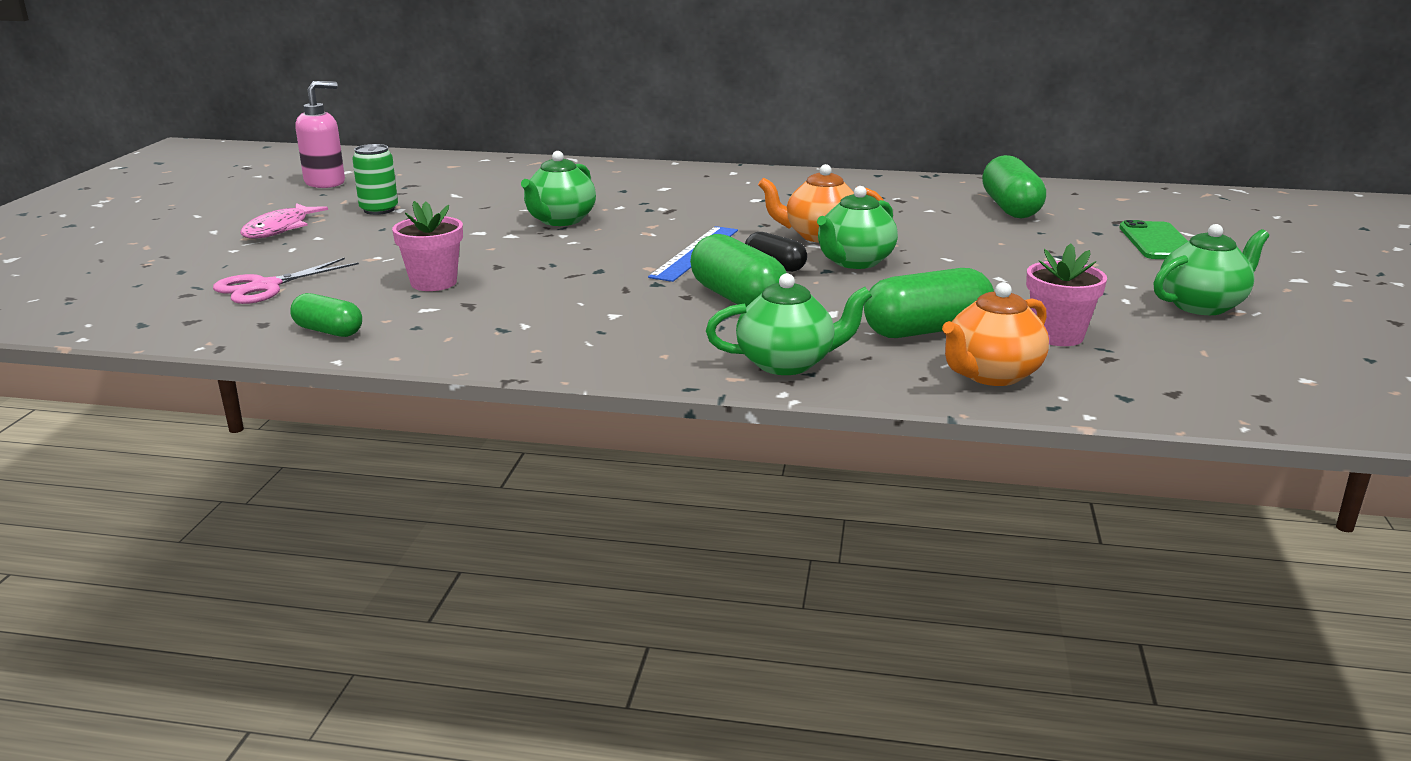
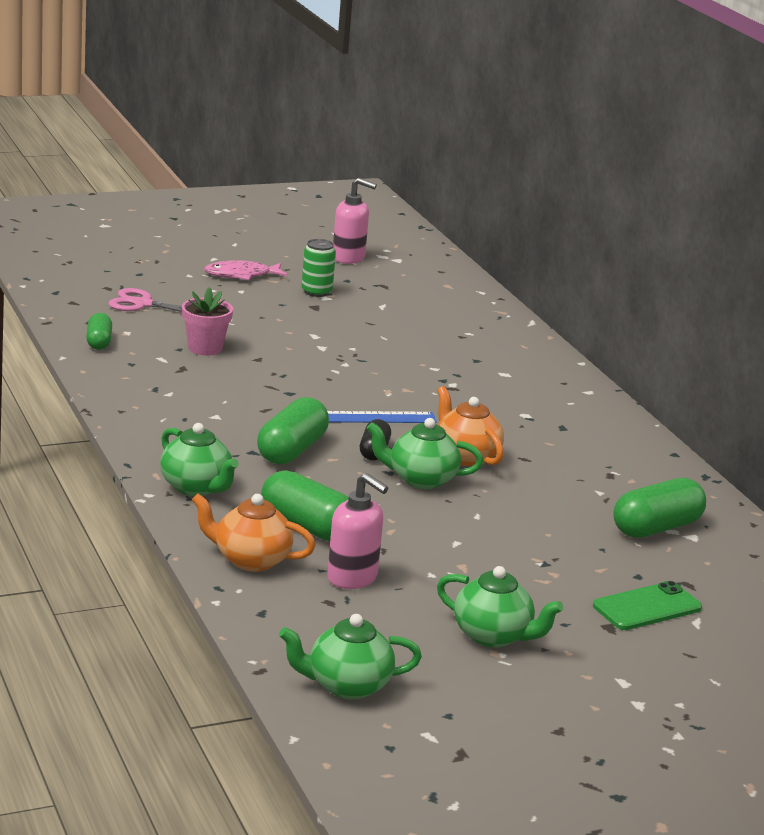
camera: 55 degrees right, 0 degrees up
green teapot [521,151,596,226] -> green teapot moved to [279,614,422,699]
pink flower pot [1026,244,1107,346] -> pink soap dispenser [327,473,388,589]

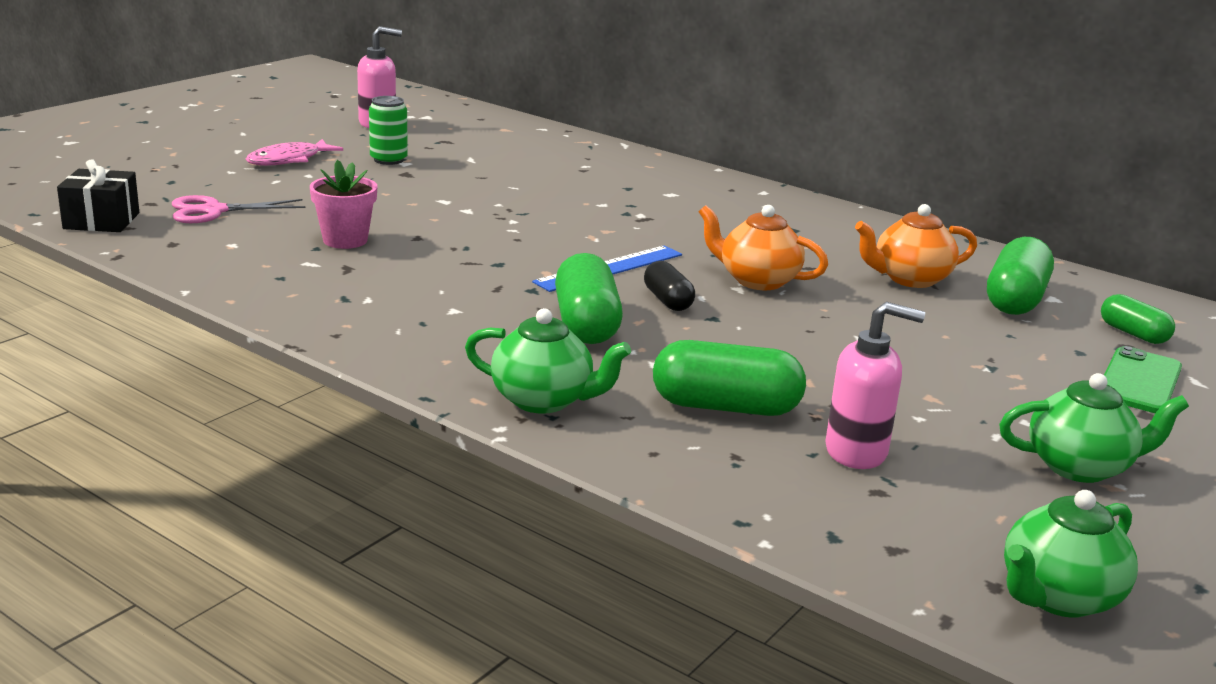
camera: 30 degrees left, 0 degrees up
green capsule [86,313,112,350] -> green capsule moved to [1101,294,1175,344]
orange teapot [192,494,316,572] -> orange teapot moved to [855,204,977,288]
green teapot [367,418,483,489] -> none
none -> black gift [57,159,139,232]

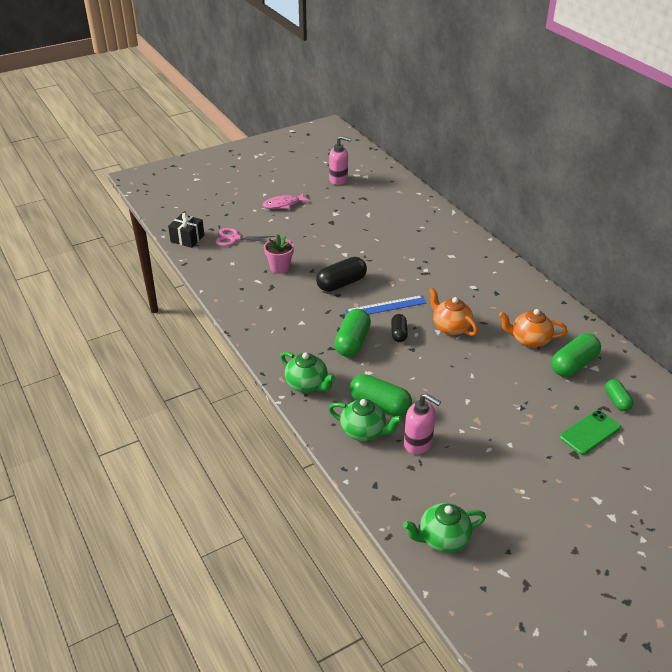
camera: 25 degrees right, 15 degrees up
green can [369,96,408,165] -> none
green teapot [999,373,1189,483] -> green teapot moved to [328,399,402,441]
none -> black capsule [316,257,367,292]

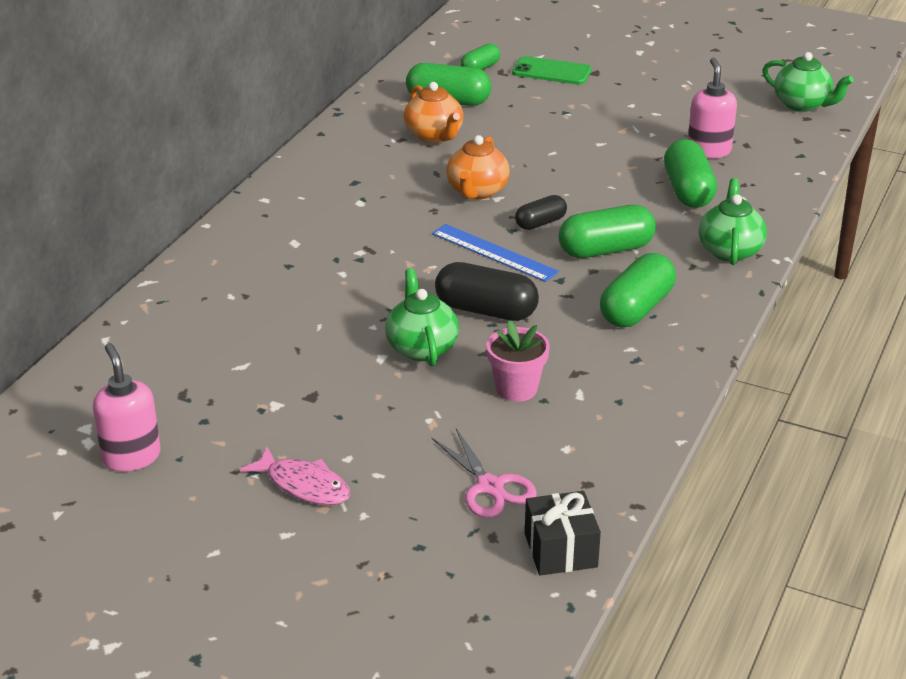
camera: 125 degrees left, 5 degrees down
green teapot [328,399,402,441] -> green teapot moved to [385,268,459,366]
none -> green capsule [600,253,676,327]

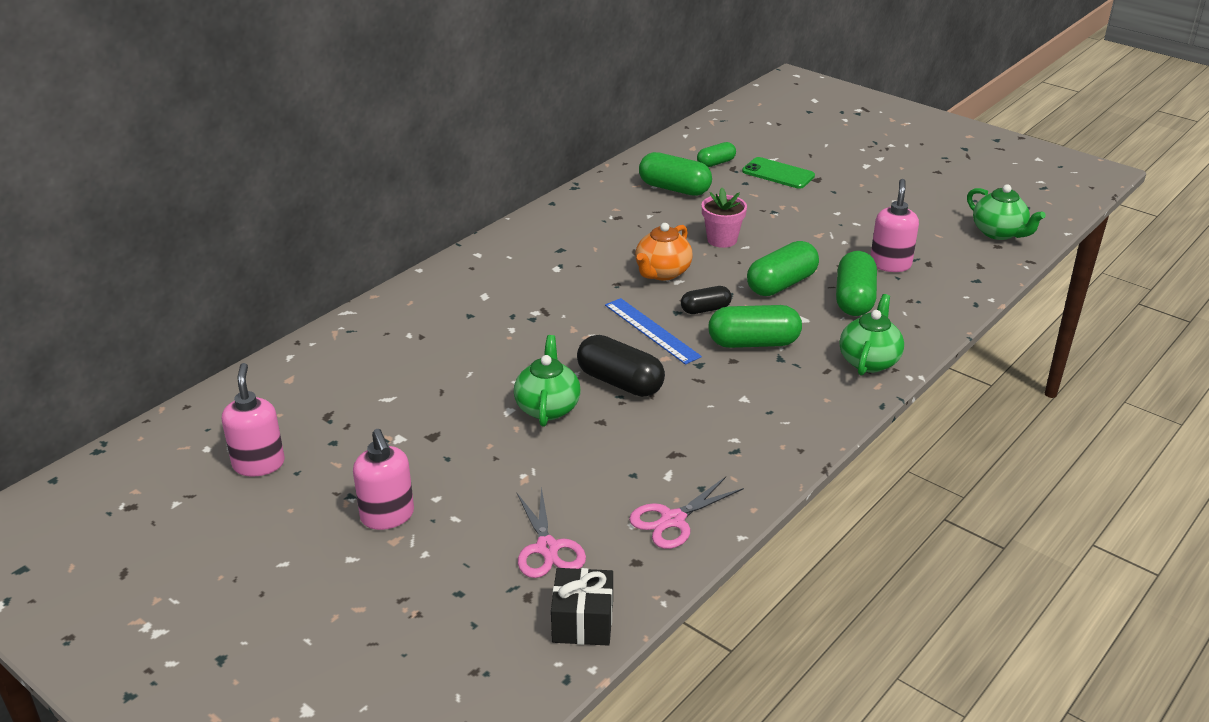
camera: 15 degrees right, 0 degrees up
pink fish [240,447,351,505] -> pink soap dispenser [353,429,414,530]
orange teapot [404,82,463,143] -> none
pink flower pot [486,320,550,402] -> pink flower pot moved to [702,188,747,248]
green capsule [600,253,676,327] -> green capsule moved to [747,241,819,296]
none -> pink scissors [629,477,744,549]

